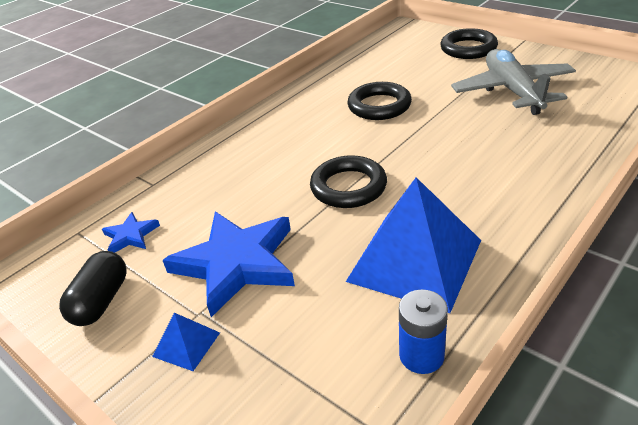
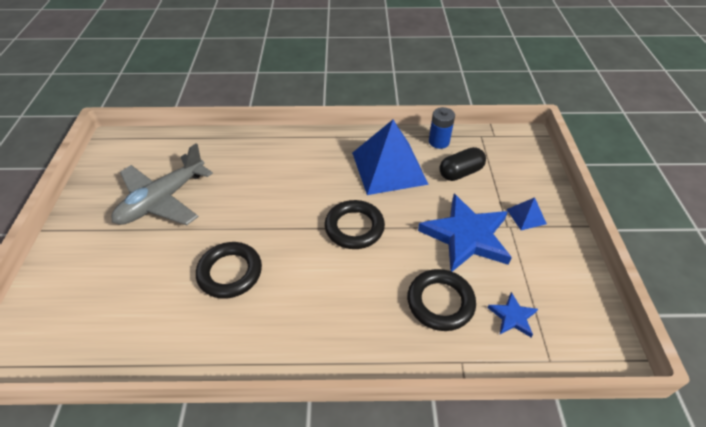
camera: 135 degrees left, 10 degrees up
black capsule [59,251,127,326] -> black capsule moved to [439,147,486,181]
black ring [440,28,498,59] -> black ring moved to [407,269,476,331]

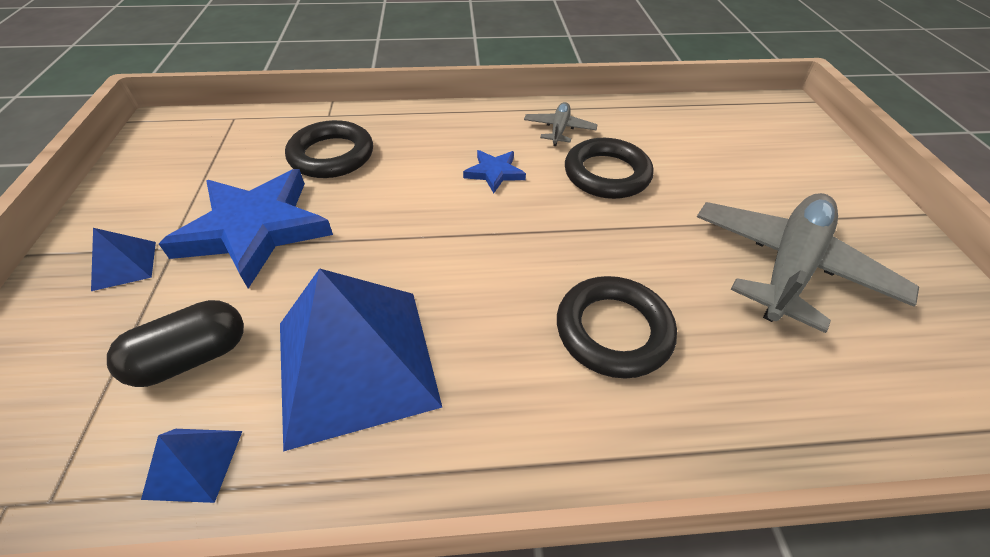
camera: 175 degrees right, 0 degrees up
black ring [325,200,385,249] -> black ring moved to [557,276,677,379]
blue battery [429,107,455,149] -> blue pyramid [141,429,242,503]
blue star [487,292,538,337] -> blue star moved to [463,150,526,193]
none -> grey plane [524,102,598,146]

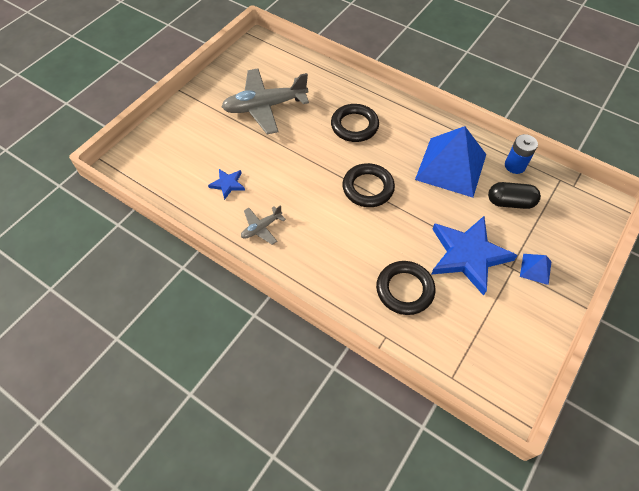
camera: 140 degrees left, 10 degrees up
blue pyramid [141,429,242,503] -> blue battery [505,134,538,174]
blue star [463,150,526,193] -> blue star moved to [208,169,245,200]
black ring [565,138,654,199] -> black ring moved to [342,163,395,207]

